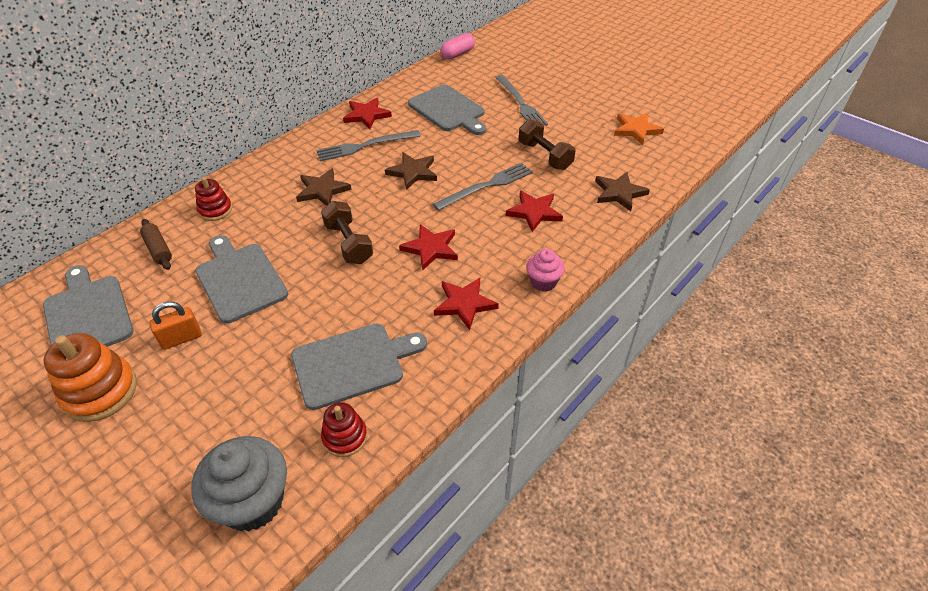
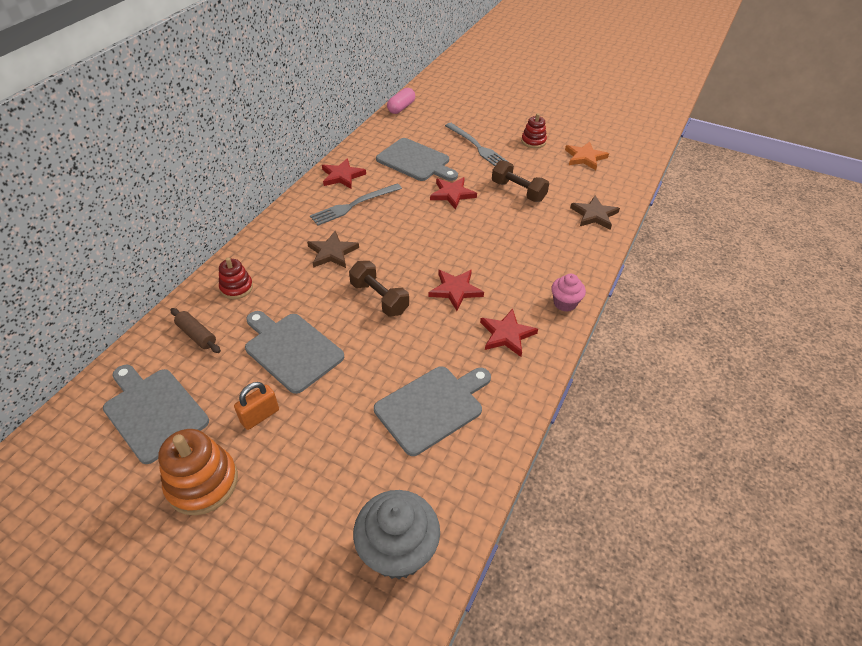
camera: 15 degrees left, 0 degrees up
red stacking toy [321,402,367,457] -> red stacking toy moved to [521,113,547,148]
brown star [385,152,437,190] -> none
grey fork [433,163,533,211] -> none
red star [506,190,563,232] -> red star moved to [430,177,477,210]

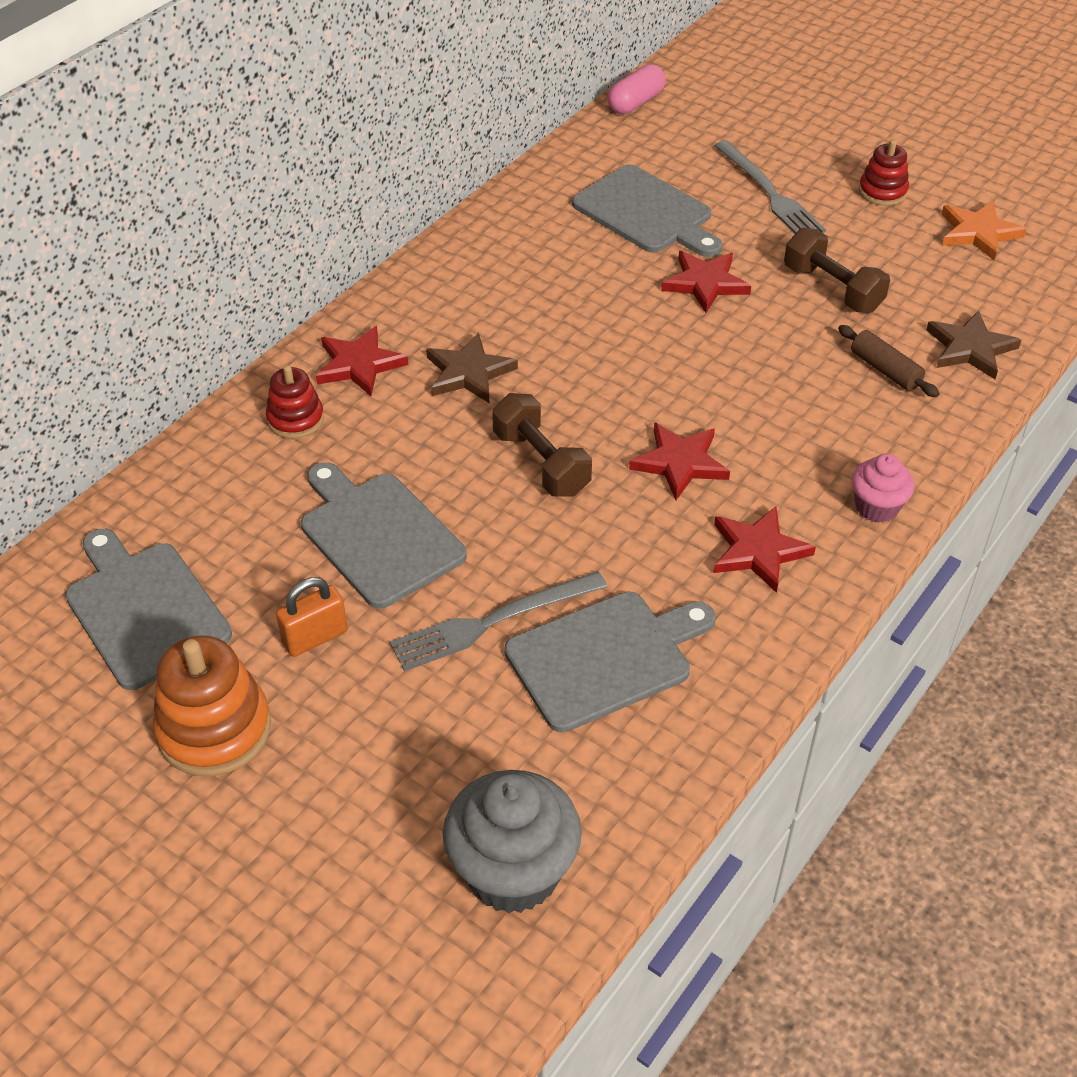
camera: 10 degrees right, 0 degrees up
brown rolling pin [170,308,221,353] -> brown rolling pin moved to [838,325,940,397]
grey fork [310,184,402,226] -> grey fork moved to [390,571,607,672]
red star [322,158,366,189] -> red star moved to [316,326,408,396]

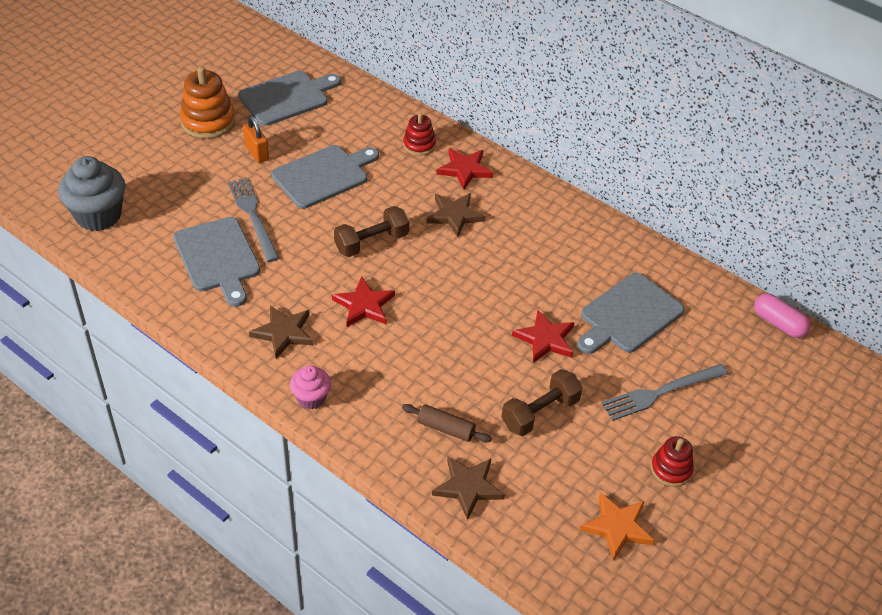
camera: 90 degrees right, 0 degrees up
red star [714,506,816,593] -> brown star [249,305,314,359]
brown rolling pin [838,325,940,397] -> brown rolling pin turned 60 degrees clockwise [402,404,492,442]

